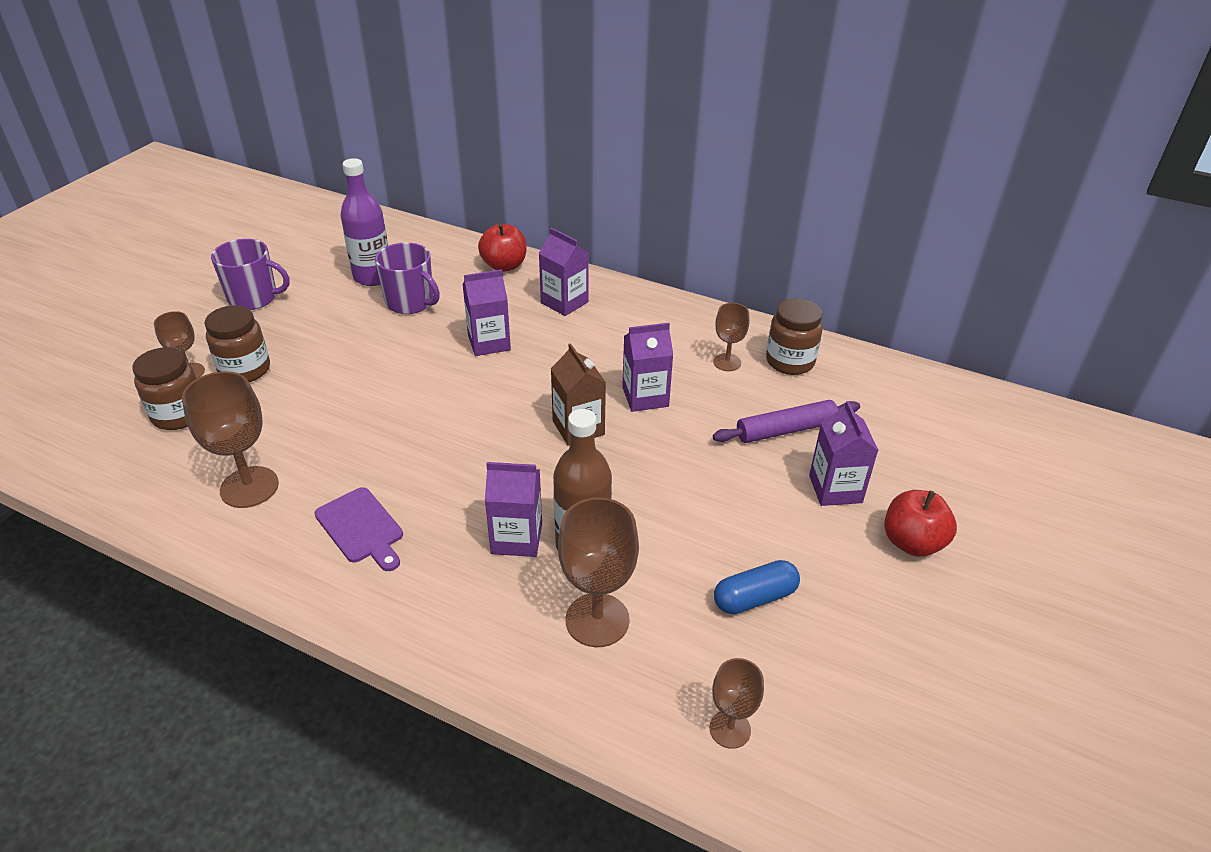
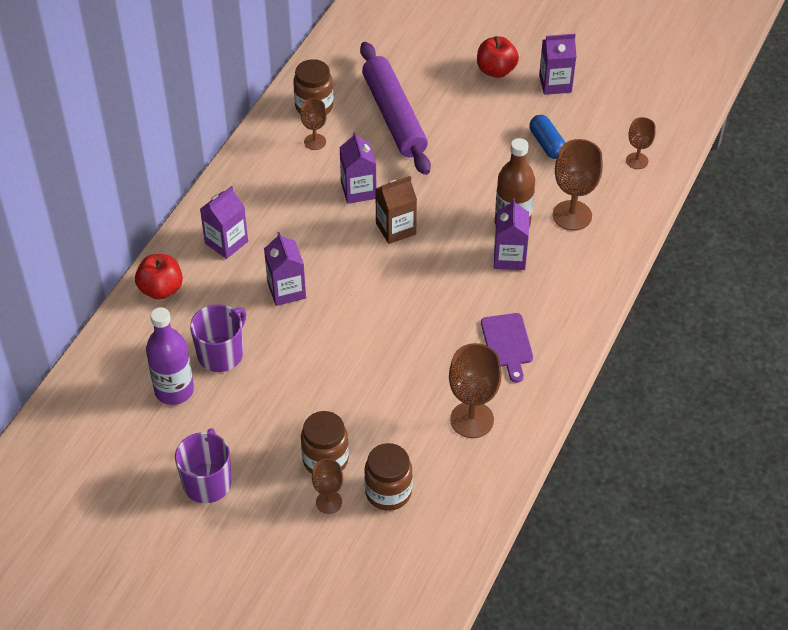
camera: 90 degrees left, 10 degrees up
purple cutting board [314,487,403,571] -> purple cutting board turned 120 degrees clockwise [481,313,533,383]
purple rolling pin [713,400,860,443] -> purple rolling pin [360,42,431,175], size x1.66
purple carton [809,401,879,506] -> purple carton moved to [539,34,576,95]

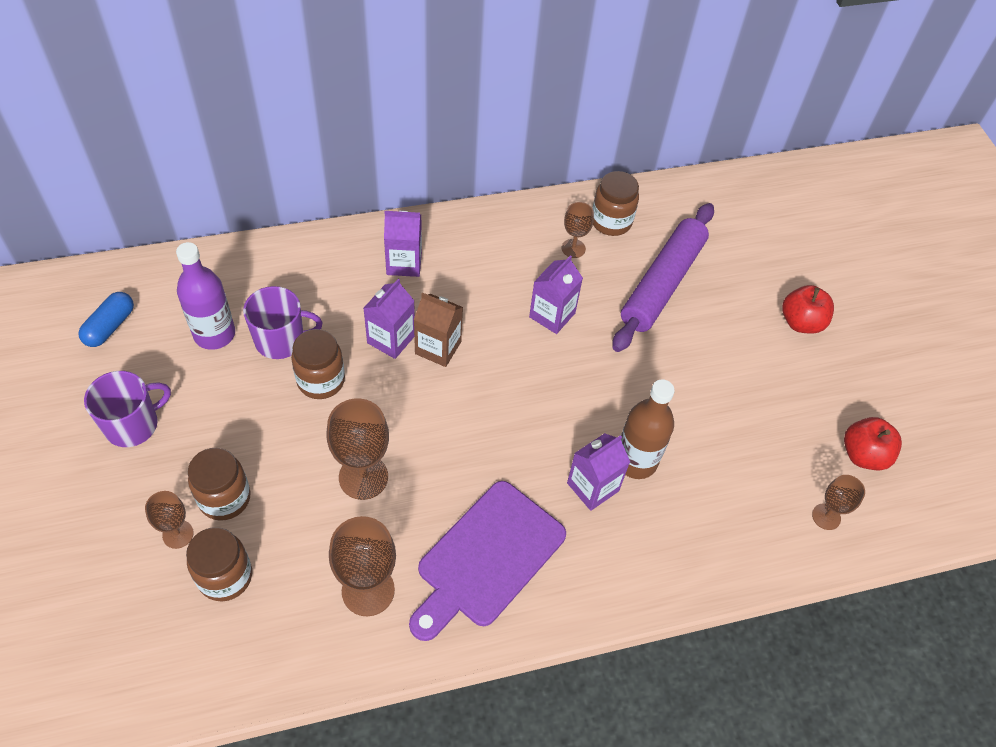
camera: 45 degrees right, 5 degrees up
red apple [135,254,183,300] -> red apple moved to [844,417,902,471]
brown carton [375,176,417,244] -> brown carton moved to [414,292,463,367]
purple cutting board [481,313,533,383] -> purple cutting board [409,481,566,641], size x1.80
blue capsule [529,115,566,159] -> blue capsule moved to [78,292,134,347]
purple carton [539,34,576,95] -> none
brown goblet [553,139,603,231] -> brown goblet moved to [327,398,389,500]
none -> brown jar [291,329,345,399]

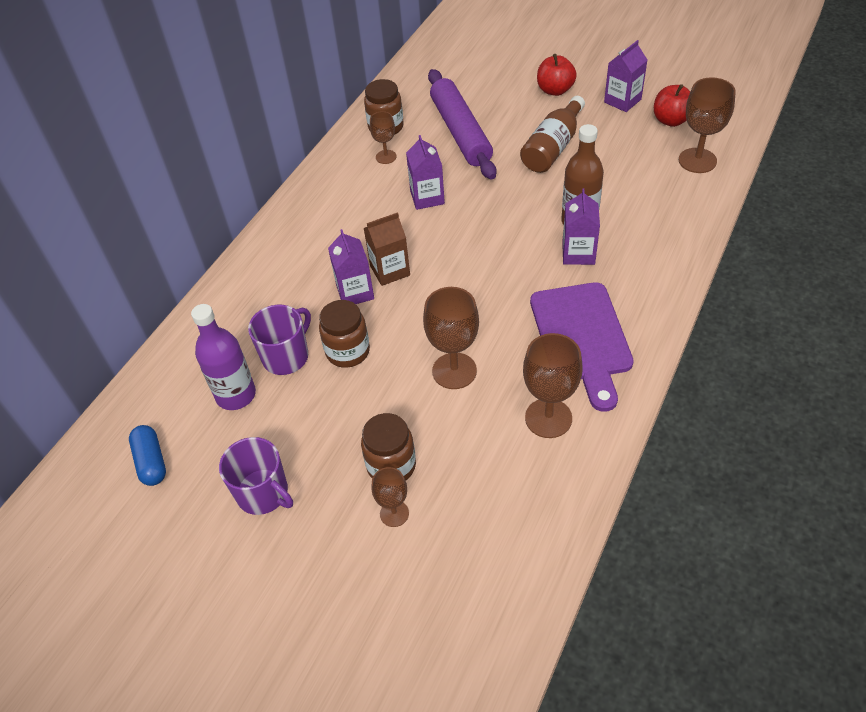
camera: 40 degrees left, 5 degrees down
purple mug [84,371,171,447] -> purple mug turned 120 degrees clockwise [219,437,293,515]
brown jar [186,527,252,601] -> none
purple carton [384,211,422,277] -> purple carton moved to [604,40,647,112]
brown goblet [812,475,865,530] -> brown goblet [679,77,736,173], size x1.71
none -> brown bottle [520,96,585,173]

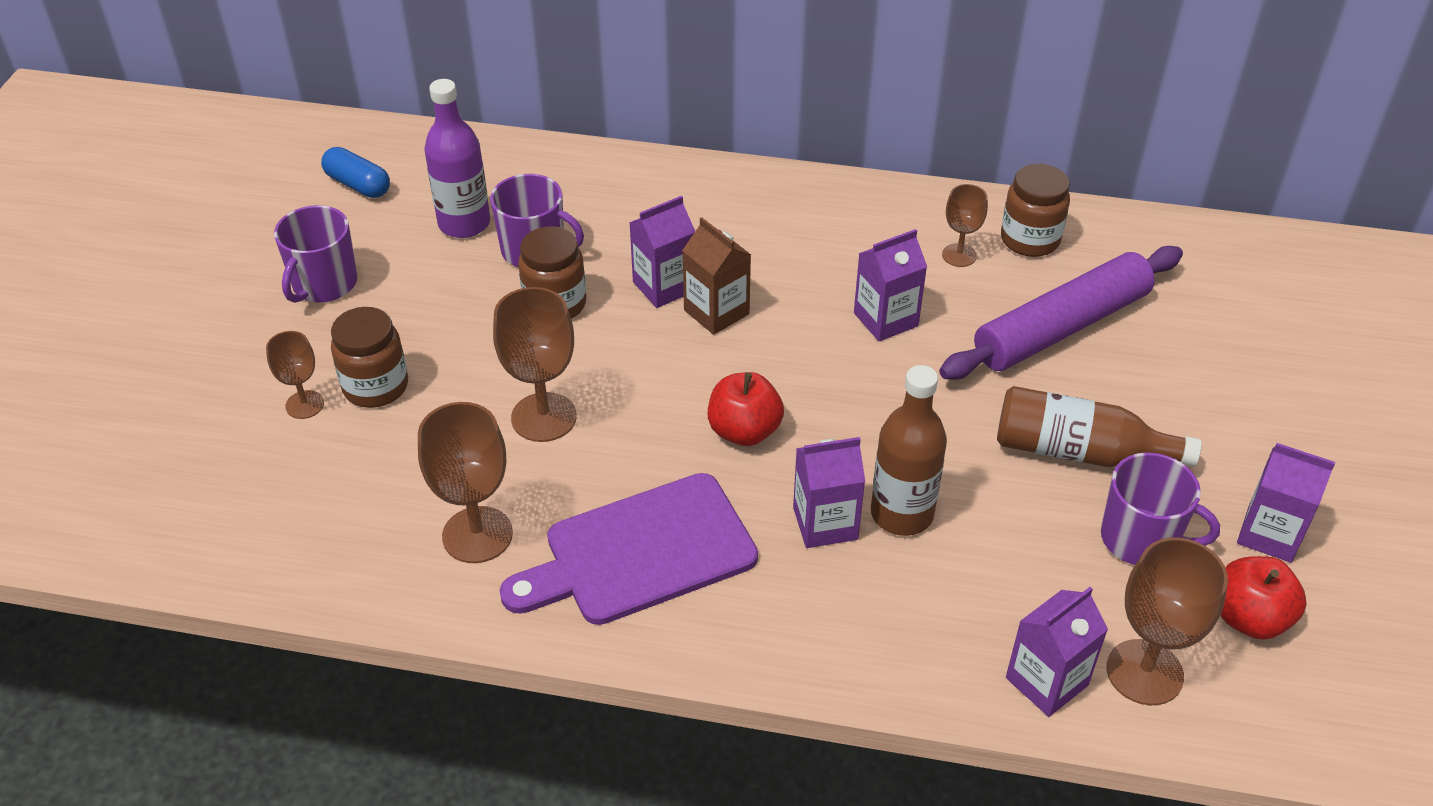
camera: 70 degrees right, 5 degrees down
blue capsule [129,425,166,486] -> blue capsule turned 75 degrees clockwise [321,147,390,198]
red apple [537,54,577,96] -> red apple moved to [708,372,784,446]
none -> purple carton [1006,587,1108,717]
none -> purple mug [1101,452,1220,565]

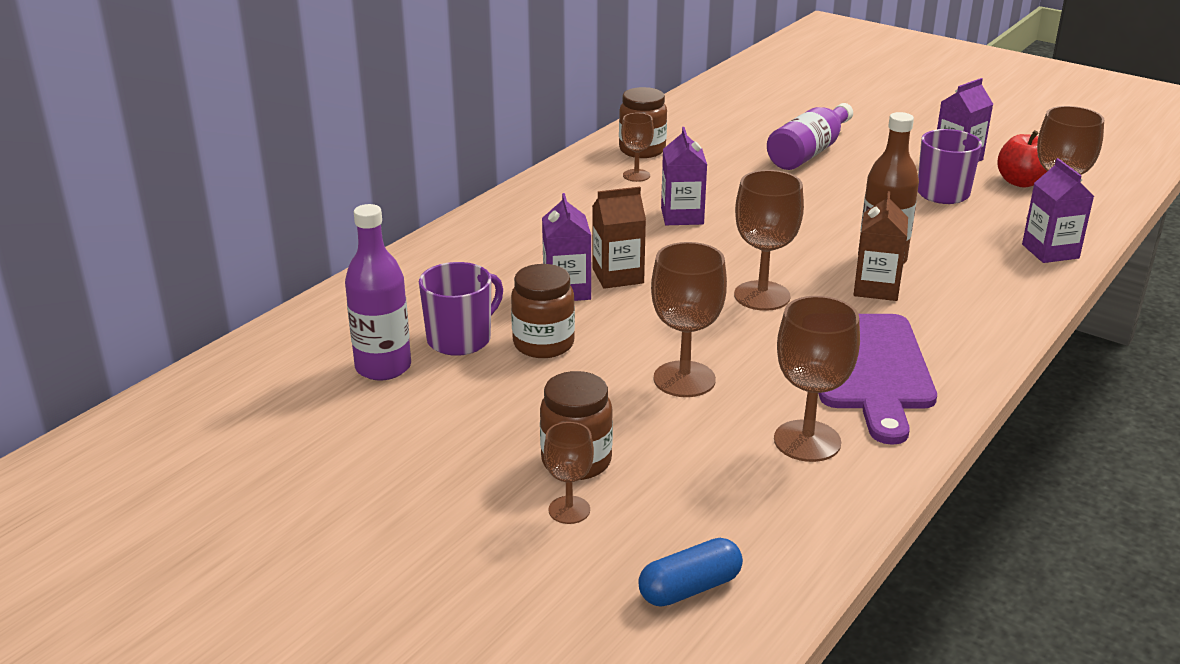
camera: 65 degrees left, 15 degrees down
purple mug [274,205,357,303] -> none
blue capsule [321,147,390,198] -> blue capsule moved to [638,538,743,607]
red apple [708,372,784,446] -> brown goblet [734,170,804,311]
purple carton [793,437,865,548] -> brown carton [854,191,908,301]
purple rolling pin [939,246,1183,380] -> none
brown bottle [997,386,1202,467] -> none
none -> purple bottle [767,103,853,170]

